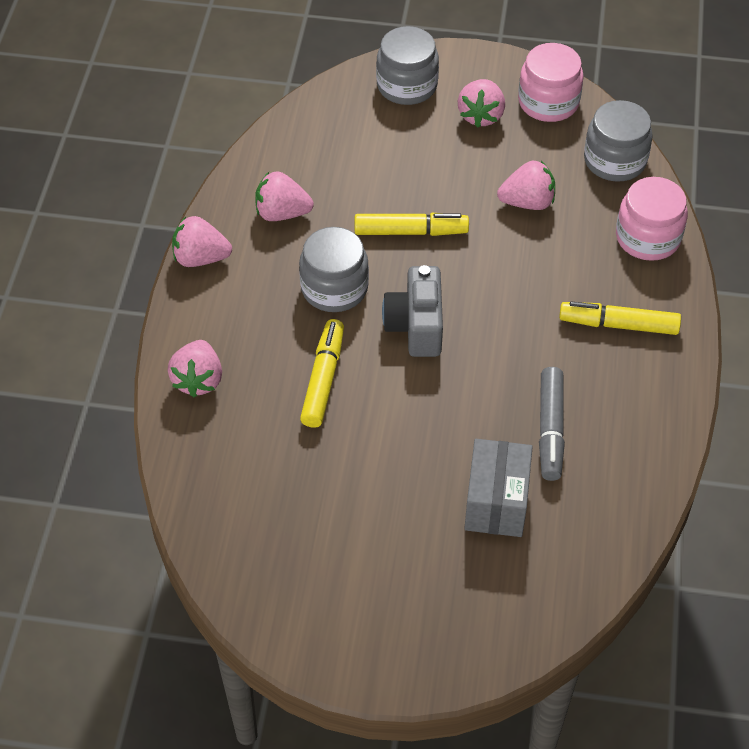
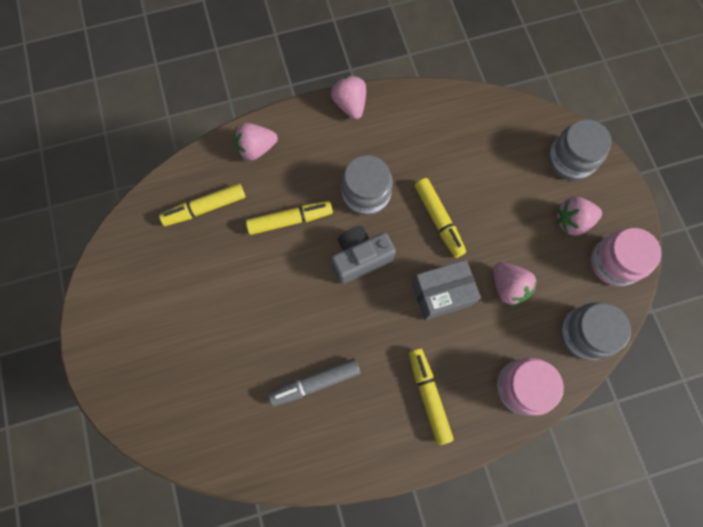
camera: 65 degrees right, 20 degrees up
pink strawberry [255,171,314,221] -> none
grey box [464,439,533,537] -> grey box moved to [412,260,481,321]
none -> yellow marker [159,183,245,226]

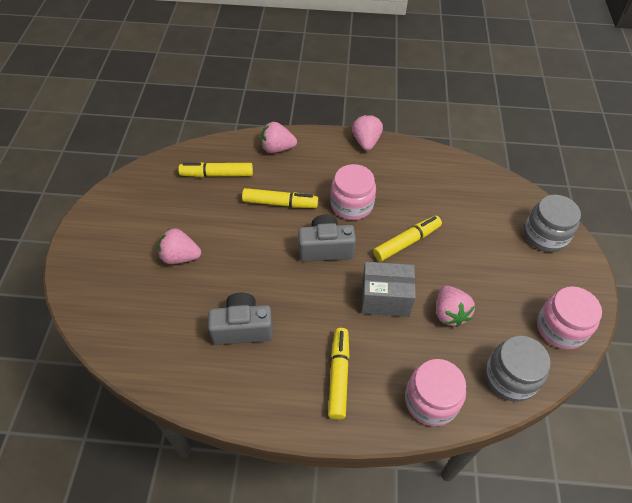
camera: 20 degrees right, 20 degrees down
grey marker [268,358,361,406] -> grey camera [208,293,273,345]
grey jar [341,155,393,215] -> pink jar [330,164,376,220]
yellow marker [415,178,466,258] -> yellow marker turned 120 degrees counterclockwise [373,216,442,261]
pink strawberry [557,197,602,236] -> pink strawberry moved to [158,228,201,264]

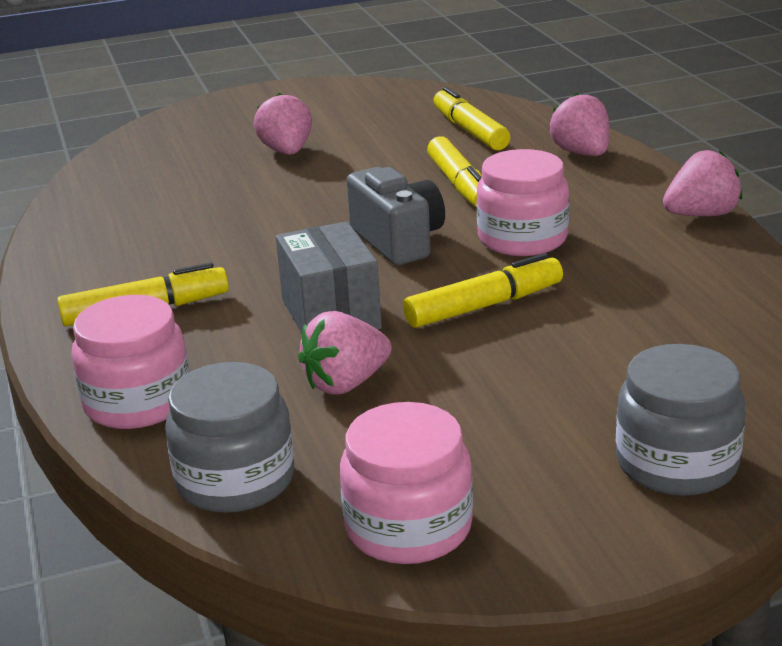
camera: 70 degrees right, 25 degrees down
grey camera [208,293,273,345] -> none
yellow marker [373,216,442,261] -> yellow marker turned 60 degrees counterclockwise [403,253,563,328]

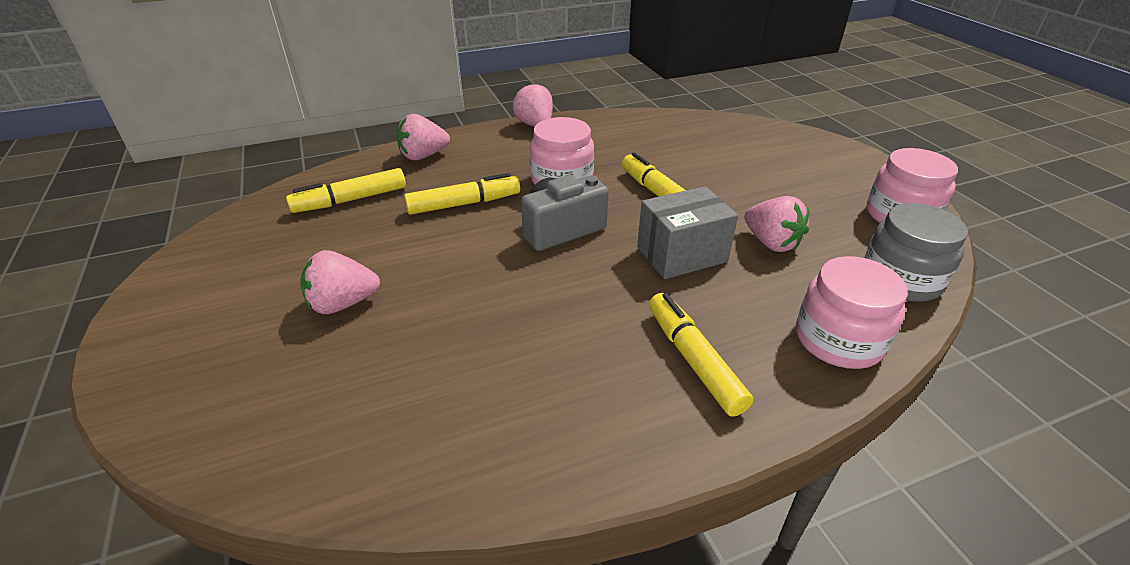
camera: 95 degrees left, 10 degrees up
grey jar [616,344,746,496] -> none

